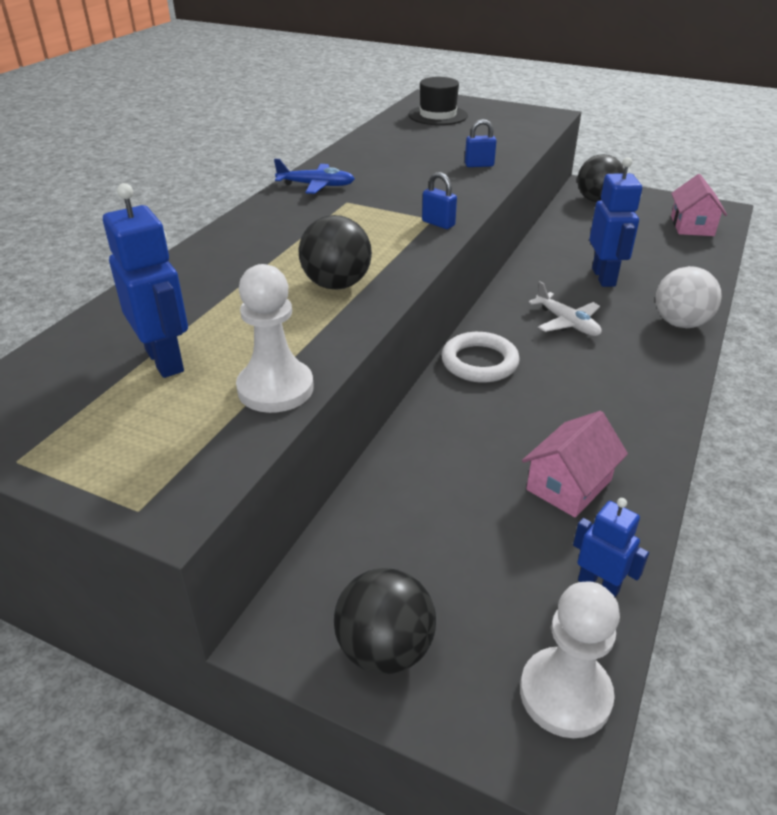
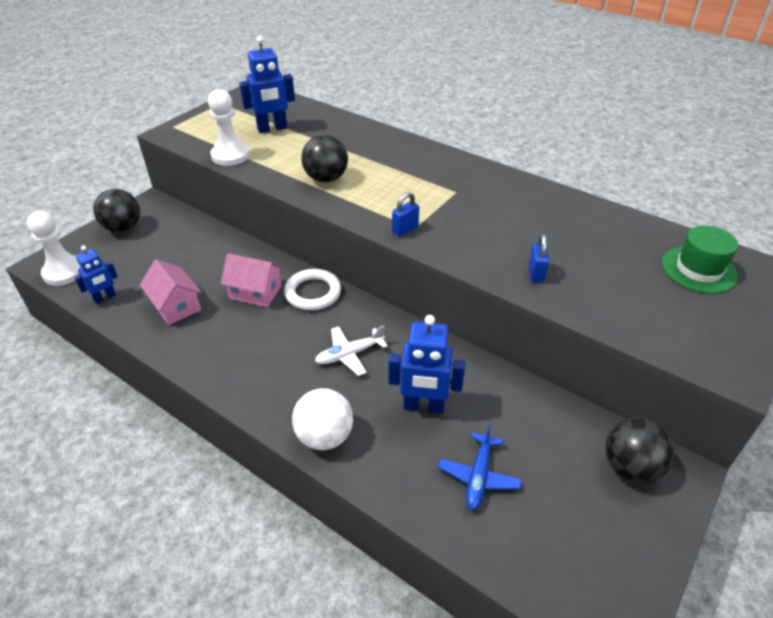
camera: 100 degrees right, 5 degrees up
blue plane [274,159,355,194] -> blue plane moved to [438,424,522,511]
black hat [408,77,468,125] -> green hat [662,225,738,294]
pink house [671,174,727,236] -> pink house moved to [221,254,283,307]

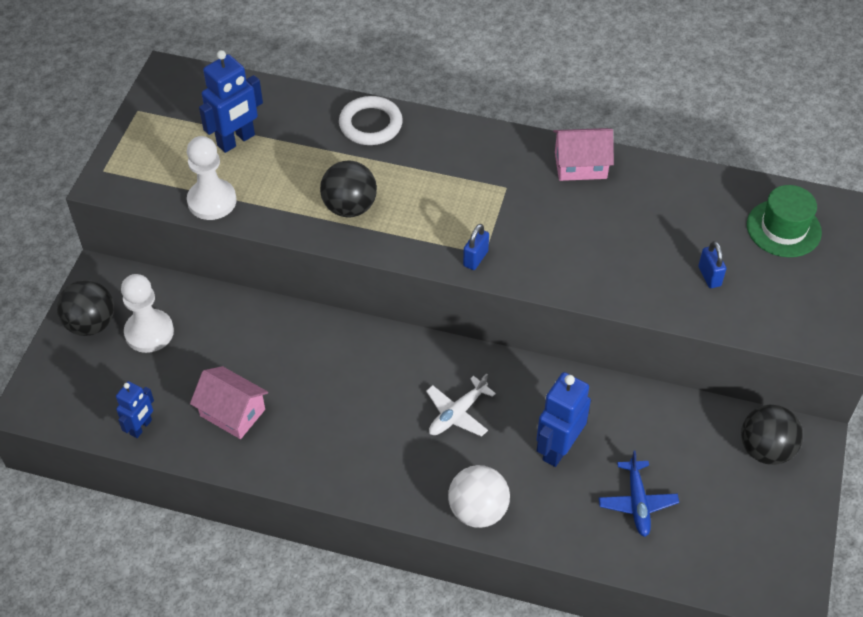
camera: 20 degrees left, 10 degrees up
white pawn [27,211,81,286] -> white pawn moved to [121,274,174,353]
pink house [221,254,283,307] -> pink house moved to [553,128,614,181]
white ring [284,269,341,310] -> white ring moved to [339,96,403,145]
blue robot [389,315,465,414] -> blue robot turned 135 degrees clockwise [536,372,591,467]
blue padlock [529,234,549,282] -> blue padlock moved to [698,241,726,288]

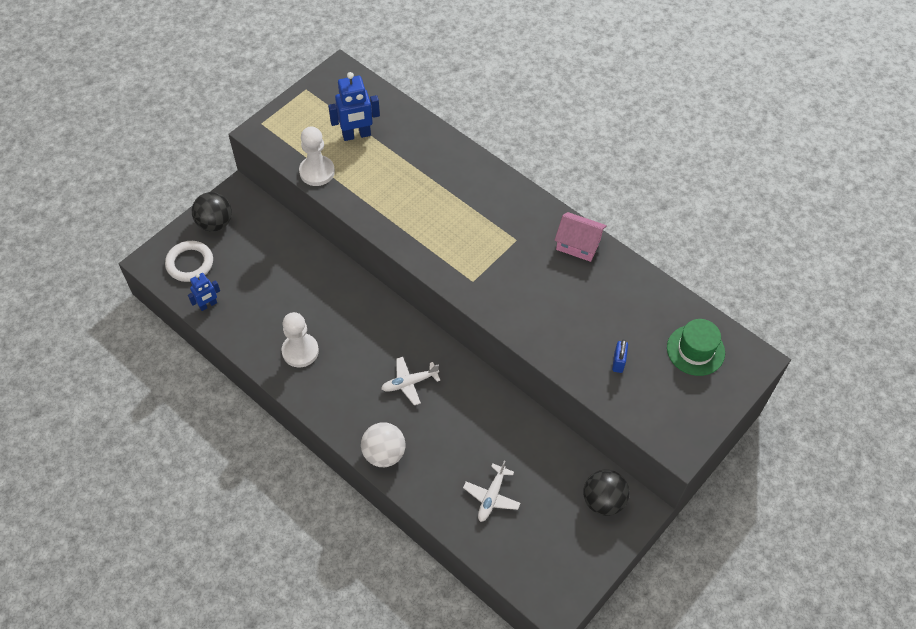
camera: 25 degrees right, 5 degrees up
white pawn [121,274,174,353] -> white pawn moved to [282,312,319,367]
pink house [190,366,268,439] -> none
black ball [320,161,377,218] -> none
white ring [339,96,403,145] -> white ring moved to [165,241,213,282]
blue padlock [463,224,489,270] -> none
blue robot [536,372,591,467] -> none
blue plane [599,450,679,537] -> white plane [463,460,521,522]

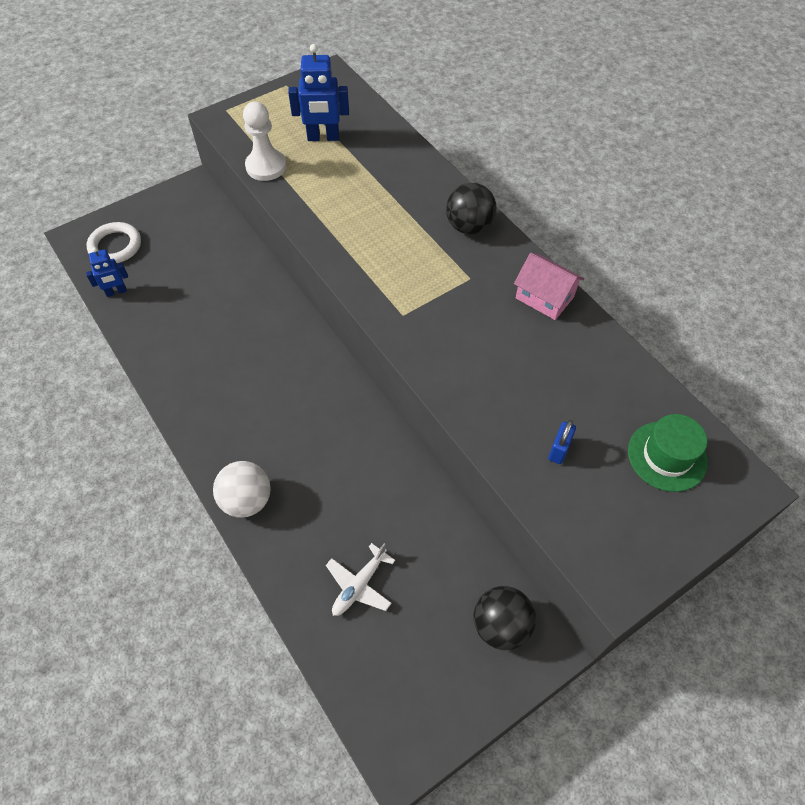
camera: 15 degrees right, 0 degrees up
black ball [192,192,232,231] -> black ball moved to [446,183,497,234]
white pawn [282,312,319,367] -> none
white plane [381,357,440,405] -> none

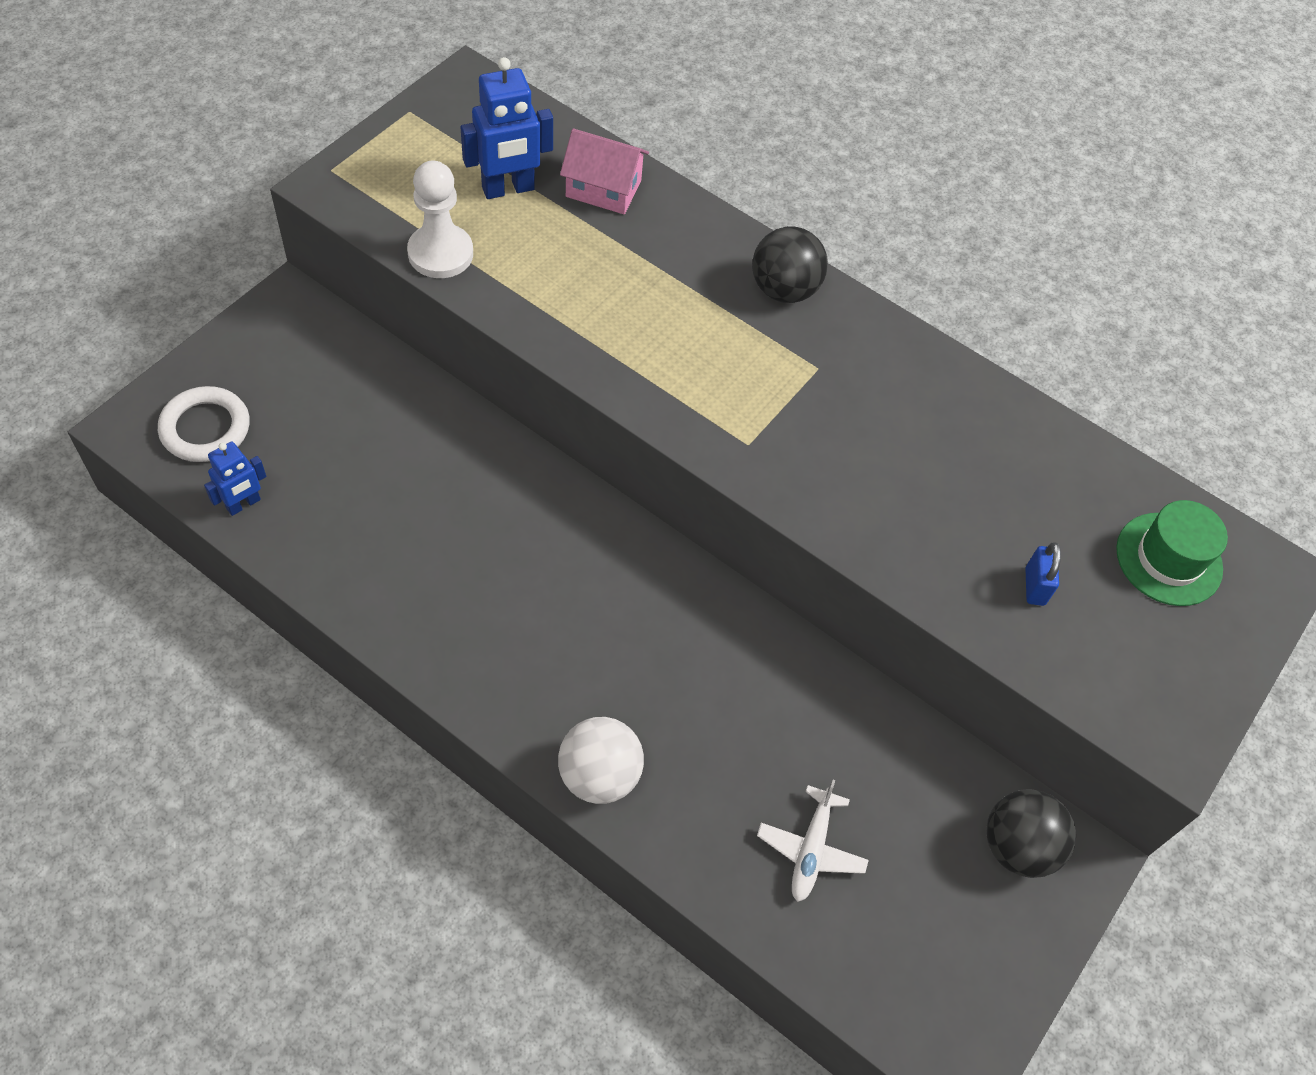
camera: 25 degrees left, 0 degrees up
pink house [514,253,584,320] -> pink house moved to [560,128,649,214]

